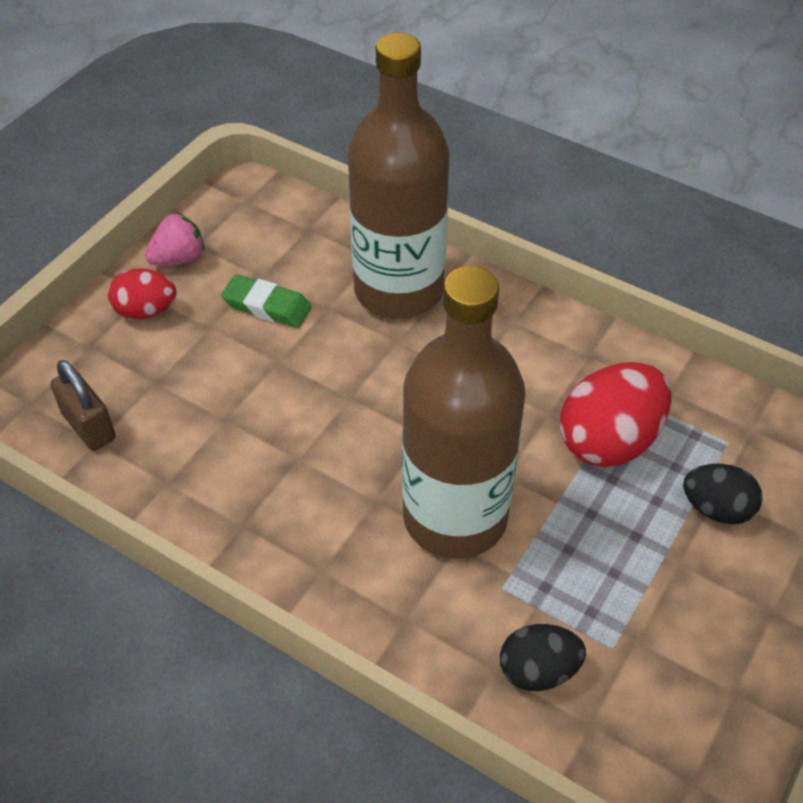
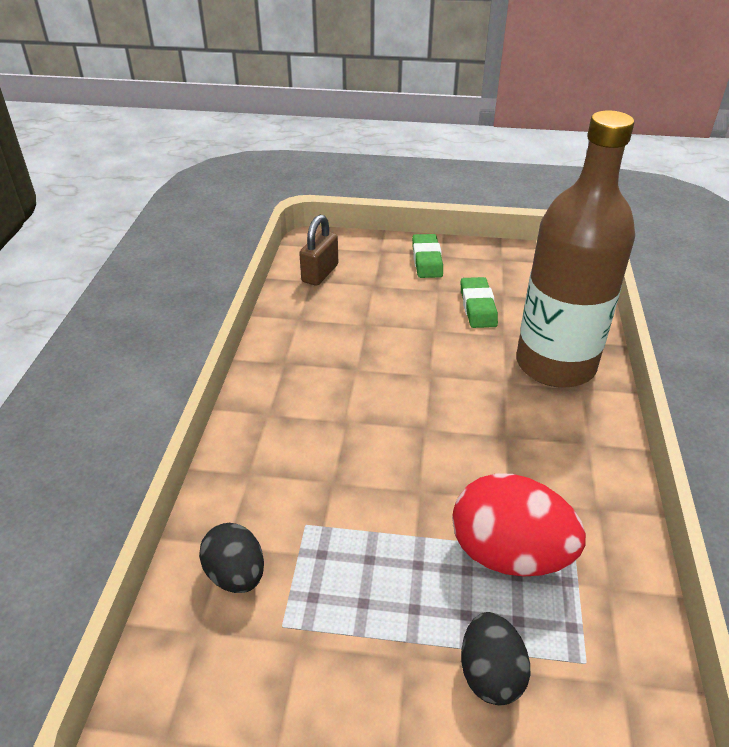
camera: 65 degrees right, 10 degrees down
red egg [108,268,176,320] -> green eraser [412,234,443,278]
pink strawberry [145,212,205,265] -> none
brown bottle [402,266,526,559] -> none

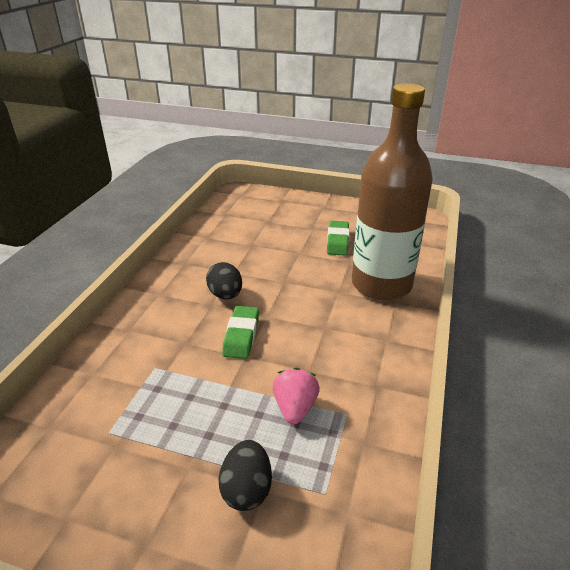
camera: 10 degrees right, 5 degrees down
black egg [199,523,264,593] -> black egg moved to [206,262,242,300]
brown padlock [299,215,338,286] -> none
green eraser [412,234,443,278] -> green eraser moved to [222,306,259,359]
red egg [452,473,586,577] -> pink strawberry [273,368,320,424]

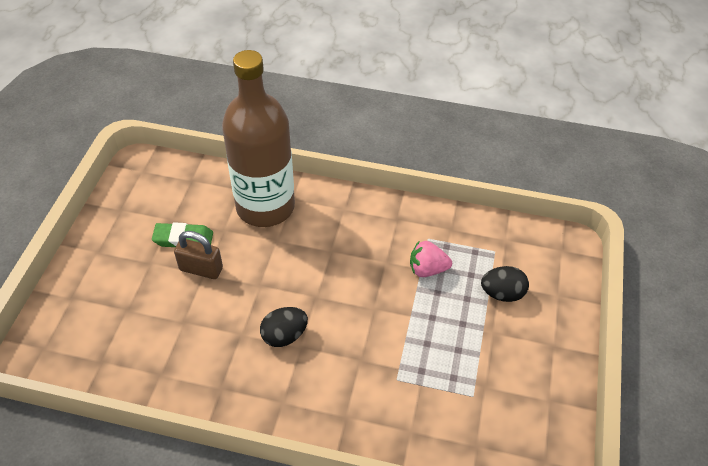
camera: 95 degrees left, 15 degrees up
green eraser [222,306,259,359] -> none
none -> brown padlock [174,231,223,279]

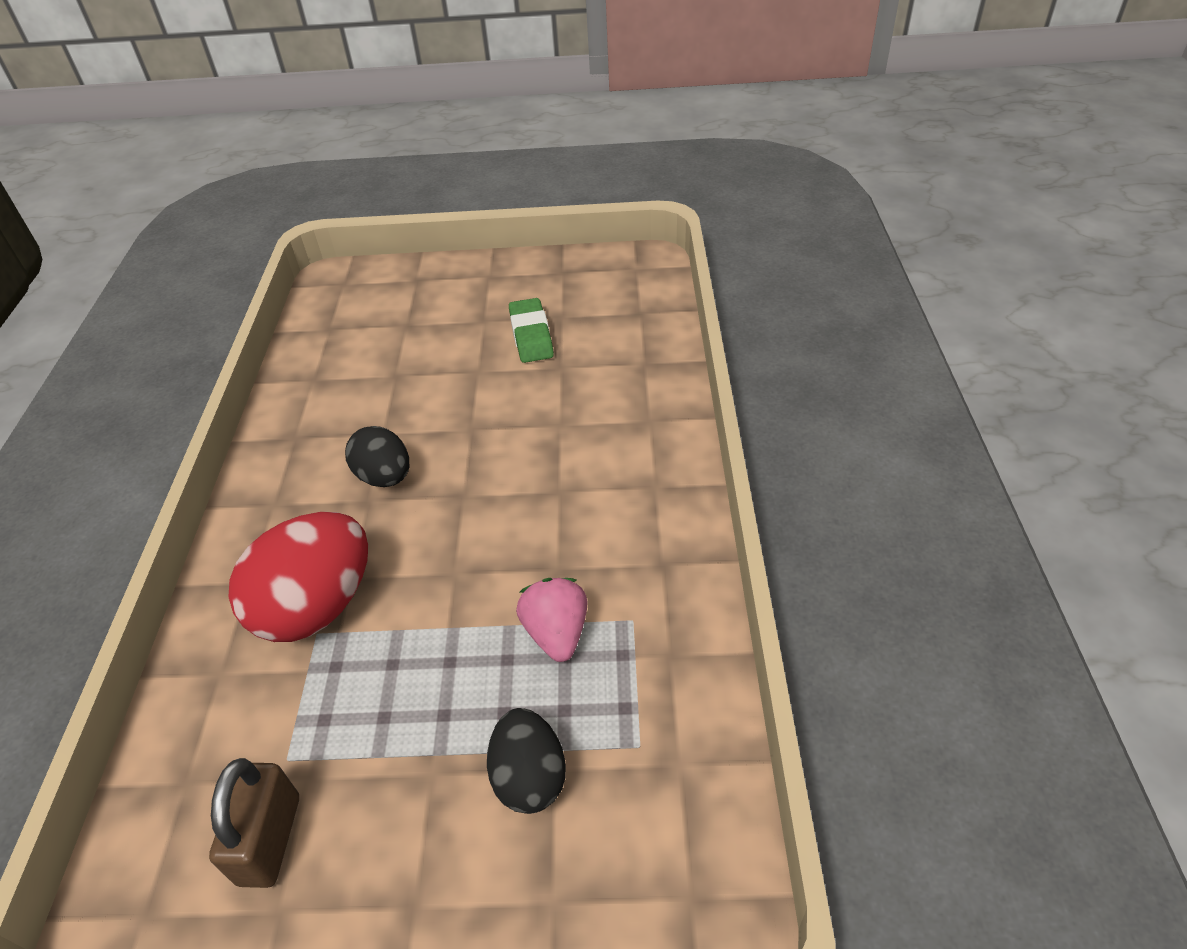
camera: 80 degrees right, 5 degrees down
brown padlock [174,231,223,279] -> brown padlock moved to [209,758,299,888]
brown bottle [222,50,295,227] -> none
none -> red egg [228,512,368,642]

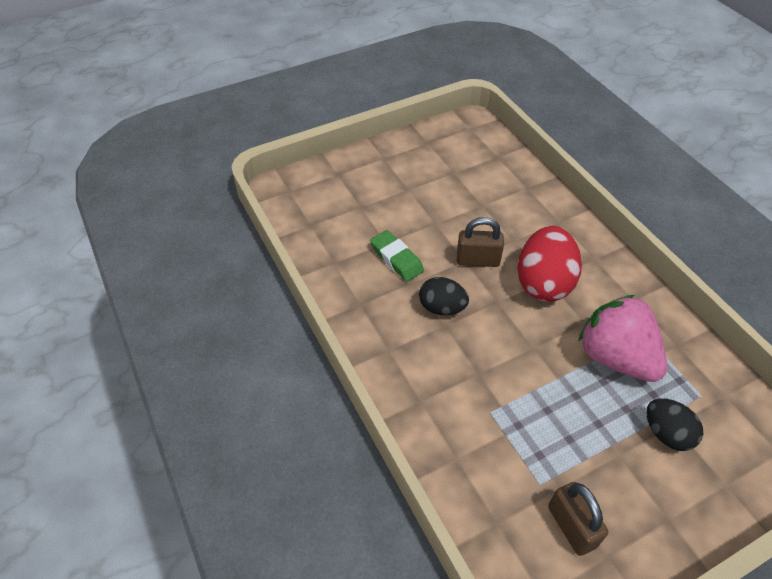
camera: 30 degrees left, 5 degrees up
red egg [228,512,368,642] -> red egg moved to [517,226,582,302]
green eraser [509,298,554,363] -> green eraser moved to [370,230,424,282]
pink strawberry [516,578,587,662] -> pink strawberry [578,295,667,382], size x1.79
none -> brown padlock [457,217,504,267]

